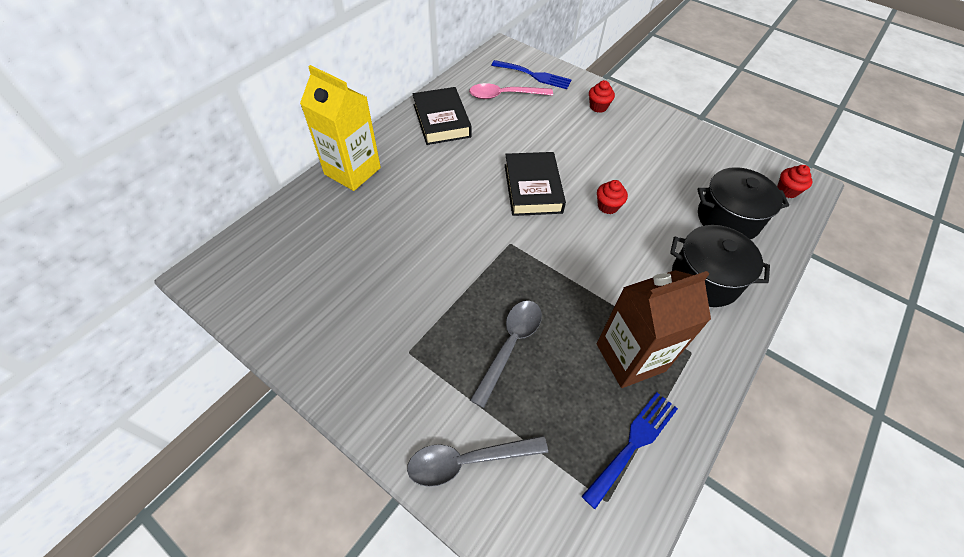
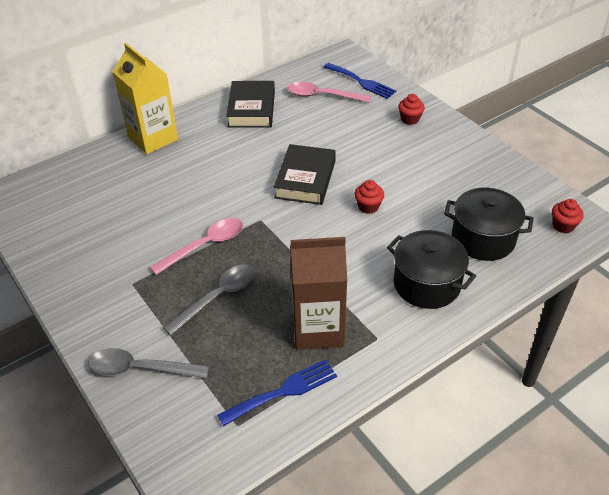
camera: 20 degrees right, 10 degrees down
none -> pink spoon [150,218,243,275]

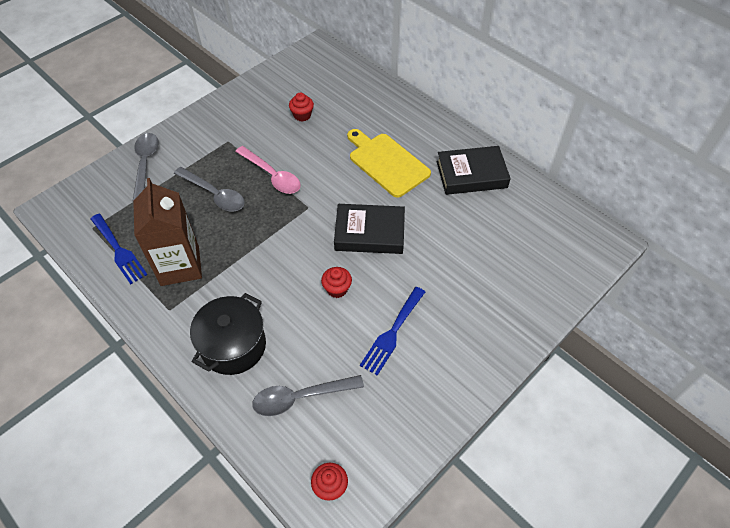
camera: 80 degrees right, 10 degrees up
yellow carton [113,43,178,154] -> none
pink spoon [288,82,371,102] -> none
blue fork [324,63,396,99] -> blue fork moved to [360,287,425,376]
red cupcake [398,94,425,125] -> red cupcake moved to [289,93,314,122]
black pot [444,188,534,261] -> grey spoon [252,375,364,416]
none -> yellow cutting board [347,129,431,198]

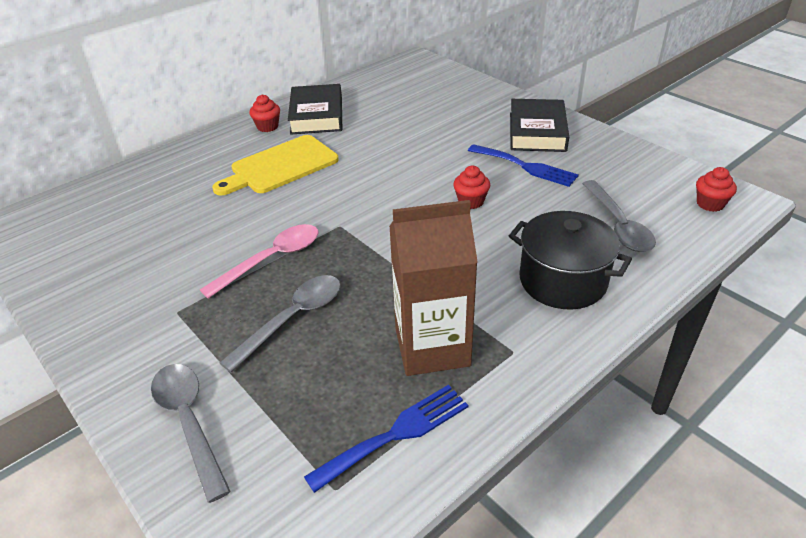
camera: 85 degrees left, 15 degrees down
grey spoon [132,133,159,202] -> grey spoon turned 60 degrees clockwise [151,364,231,503]
red cupcake [289,93,314,122] -> red cupcake moved to [249,95,280,132]
black book [334,204,405,254] -> black book moved to [510,99,569,152]

